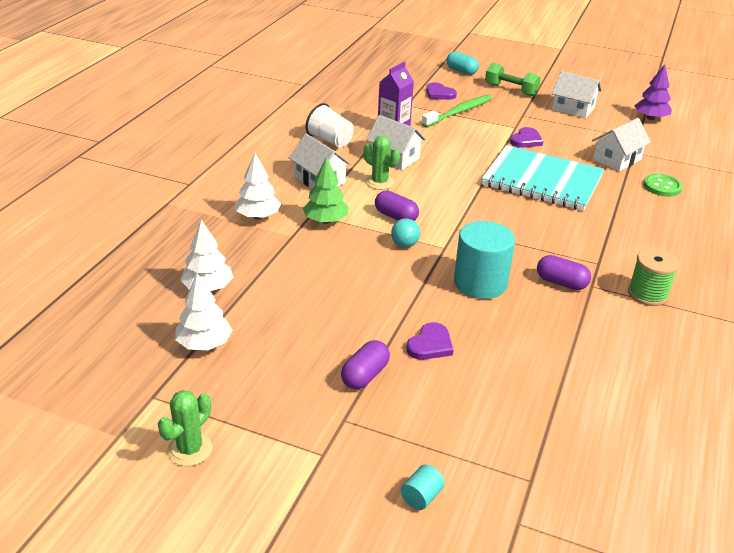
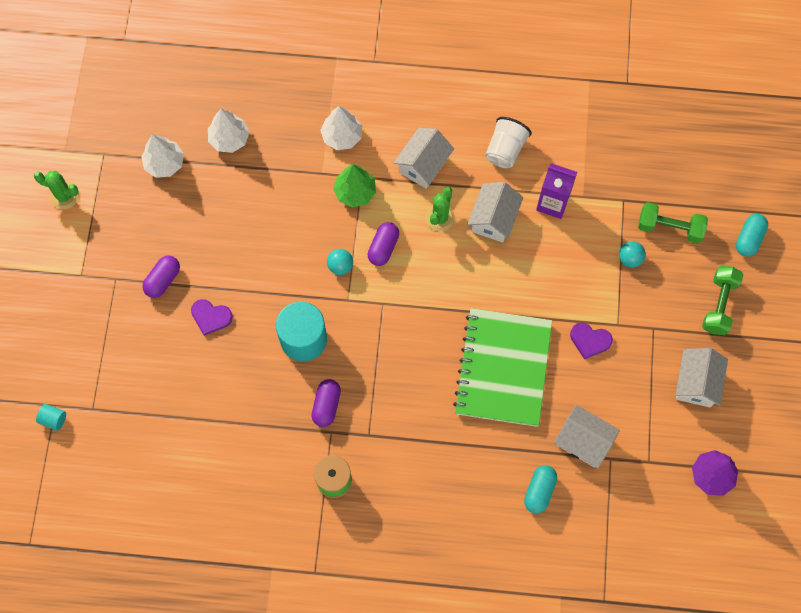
camera: 75 degrees right, 35 degrees up
purple capsule [341,340,390,389] -> purple capsule turned 75 degrees counterclockwise [142,255,180,298]
turquoise cylinder [401,465,445,510] -> turquoise cylinder moved to [36,404,66,431]
green toothbrush [421,95,492,127] -> turquoise ball [619,241,646,268]
purple heart [426,82,457,100] -> green dumbbell [638,202,708,243]
turquoise notebook [482,145,604,211] -> green notebook [453,308,552,427]
green button [644,174,683,197] -> turquoise capsule [524,465,557,514]

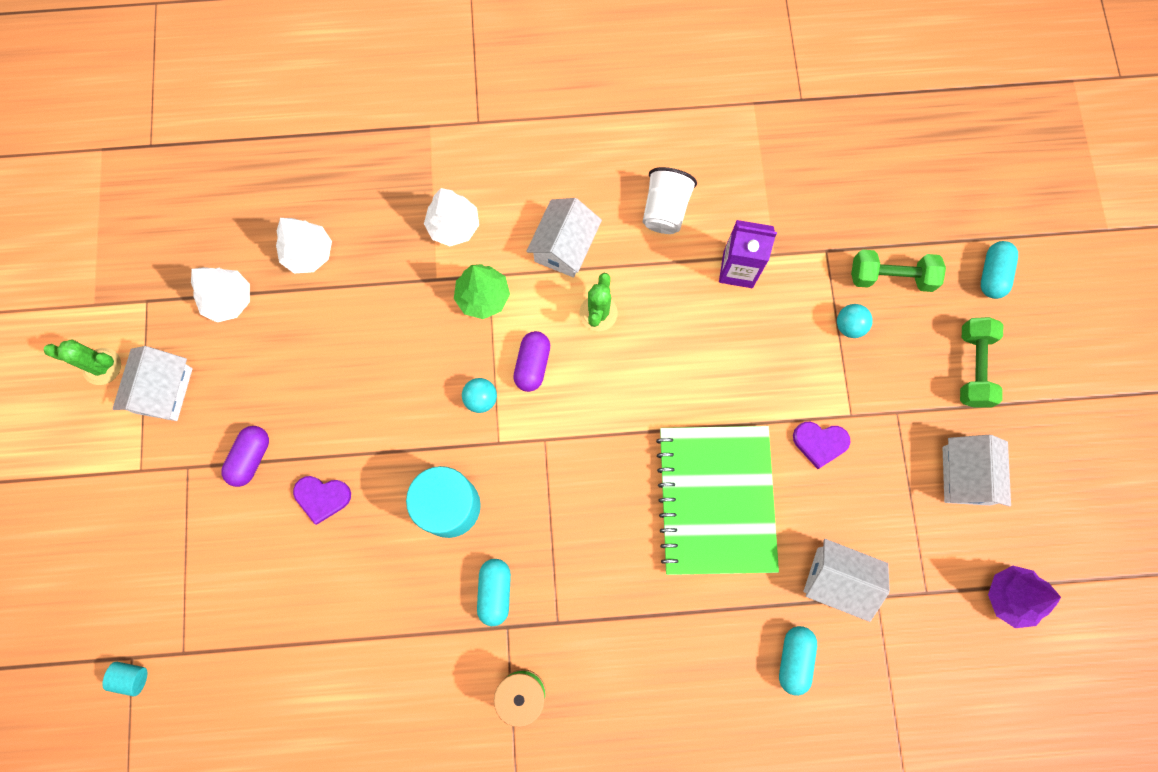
camera: 10 degrees left, 5 degrees up
purple capsule [311,379,341,427] -> turquoise capsule [477,559,511,626]
white house [468,182,523,243] -> white house moved to [112,346,193,421]

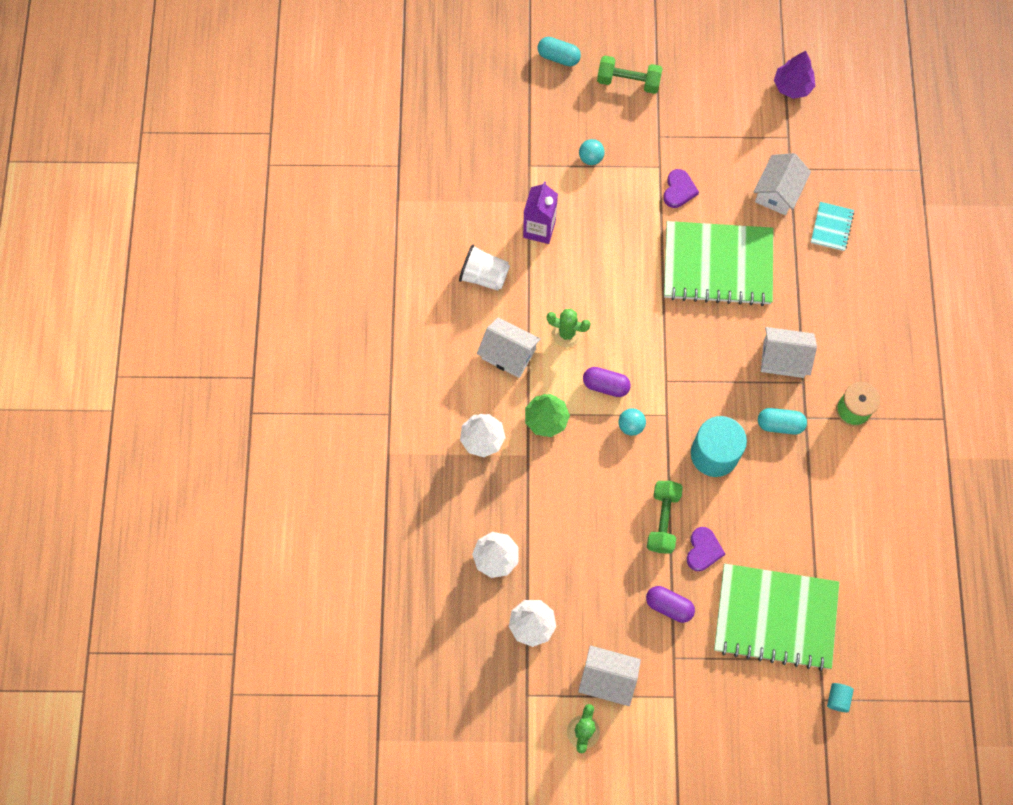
camera: 85 degrees left, 5 degrees down
turquoise capsule [779,626,817,696] -> turquoise notebook [811,202,854,251]
green dumbbell [851,250,946,292] -> green dumbbell moved to [647,481,683,554]
white house [942,435,1011,507] -> white house moved to [761,327,817,378]
none -> green notebook [714,564,839,671]

